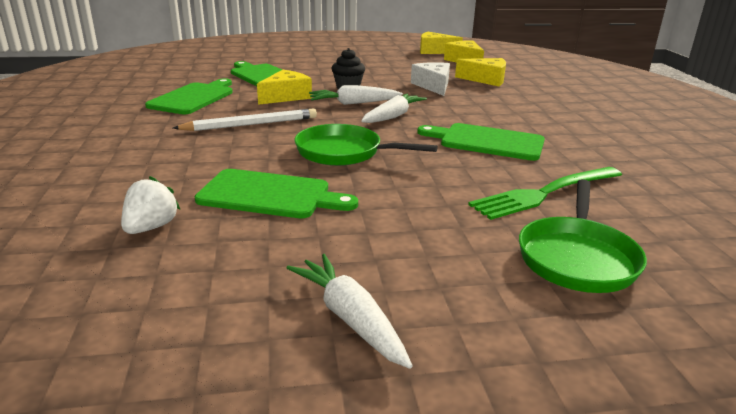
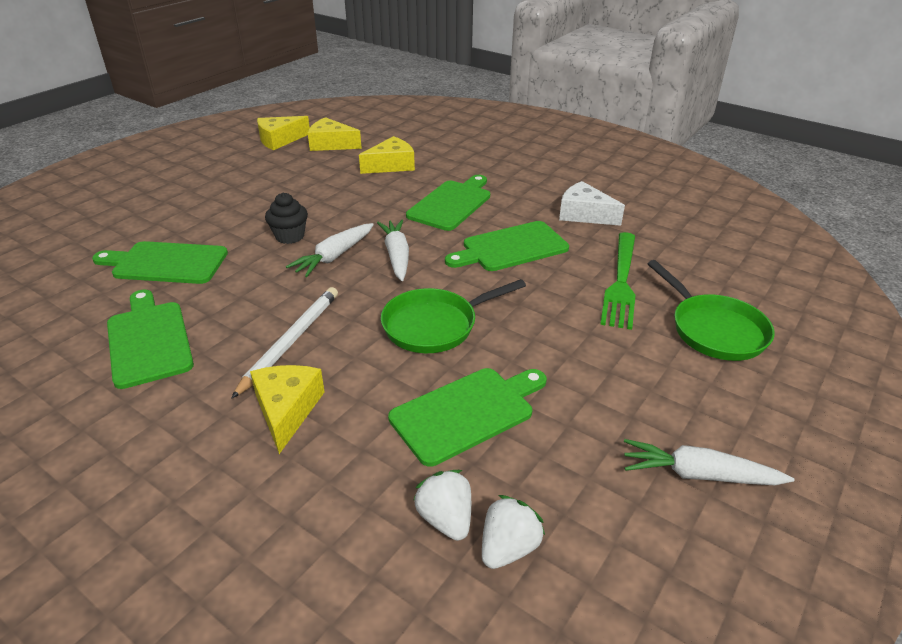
camera: 45 degrees left, 10 degrees up
yellow cheese [257,70,312,105] -> yellow cheese moved to [250,365,325,454]
white cheese [411,62,450,96] -> white cheese moved to [559,181,625,226]
none -> green cutting board [406,175,490,231]
none -> white strawberry [482,495,545,569]

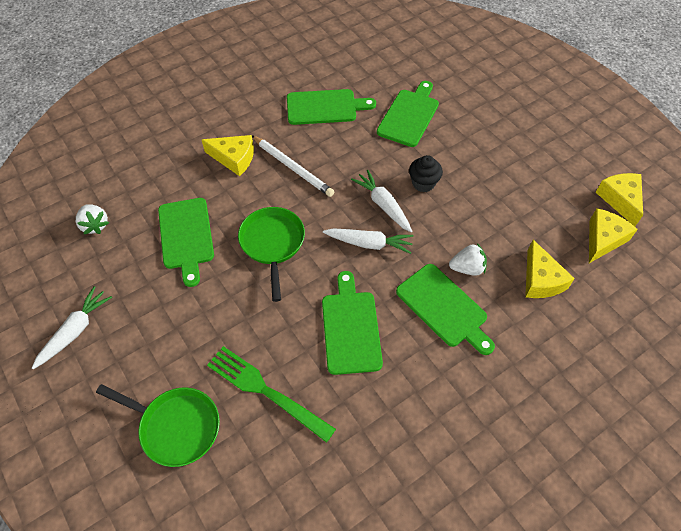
camera: 110 degrees right, 20 degrees up
white strawberry [413,470,471,541] -> white strawberry moved to [449,243,487,276]
white cheese [559,181,625,226] -> none
green pan [648,260,775,361] -> green pan turned 150 degrees counterclockwise [96,384,220,467]

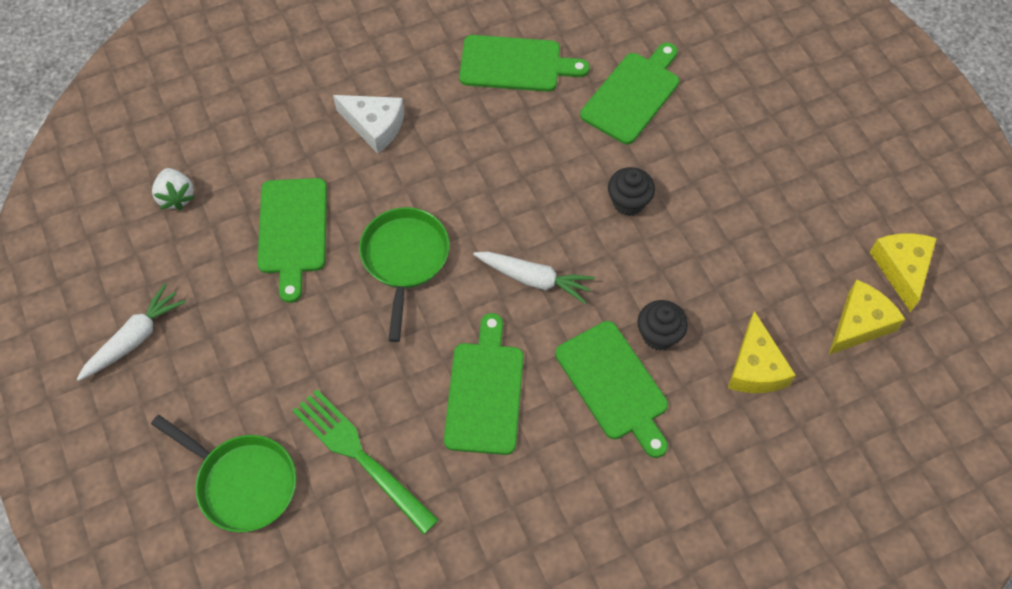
camera: 10 degrees right, 5 degrees up
yellow cheese [202,135,254,176] -> white cheese [333,95,404,154]
white pencil [252,135,334,197] -> none
white carrot [351,170,412,232] -> none
white strawberry [449,243,487,276] -> black cupcake [638,300,688,351]

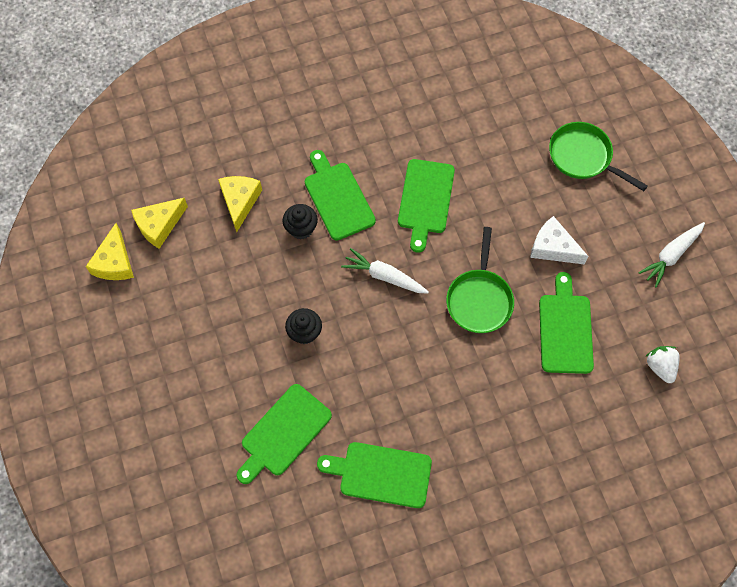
camera: 175 degrees left, 5 degrees up
green fork [292,389,439,534] -> none
white cheese [333,95,404,154] -> white cheese moved to [530,216,589,264]

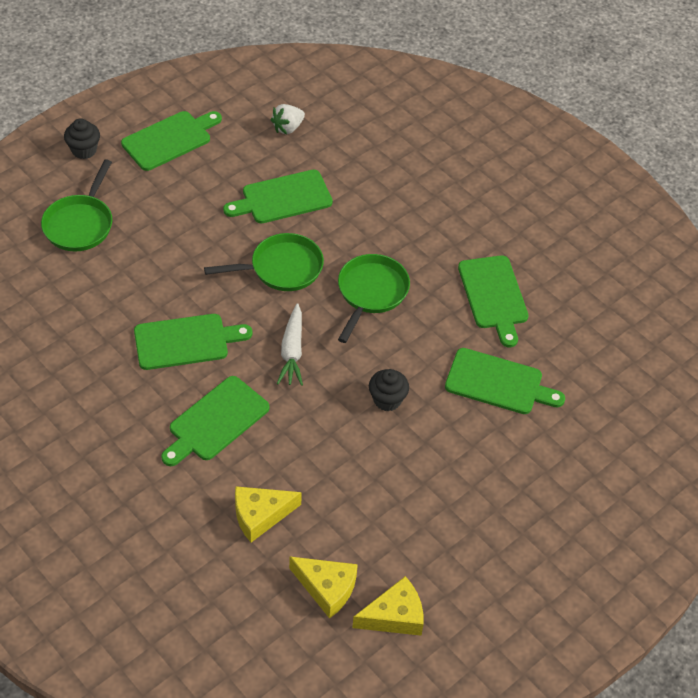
camera: 115 degrees left, 15 degrees down
black cupcake [283,204,318,240] -> black cupcake moved to [64,118,100,159]
white cheese [530,216,589,264] -> none
white carrot [638,222,705,288] -> green cutting board [121,111,222,171]
none -> green pan [338,254,410,343]

